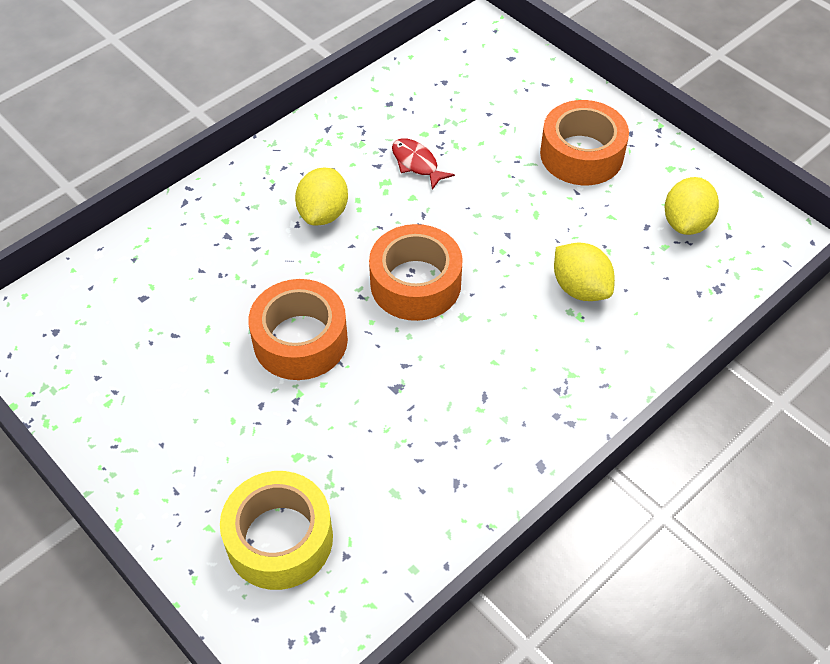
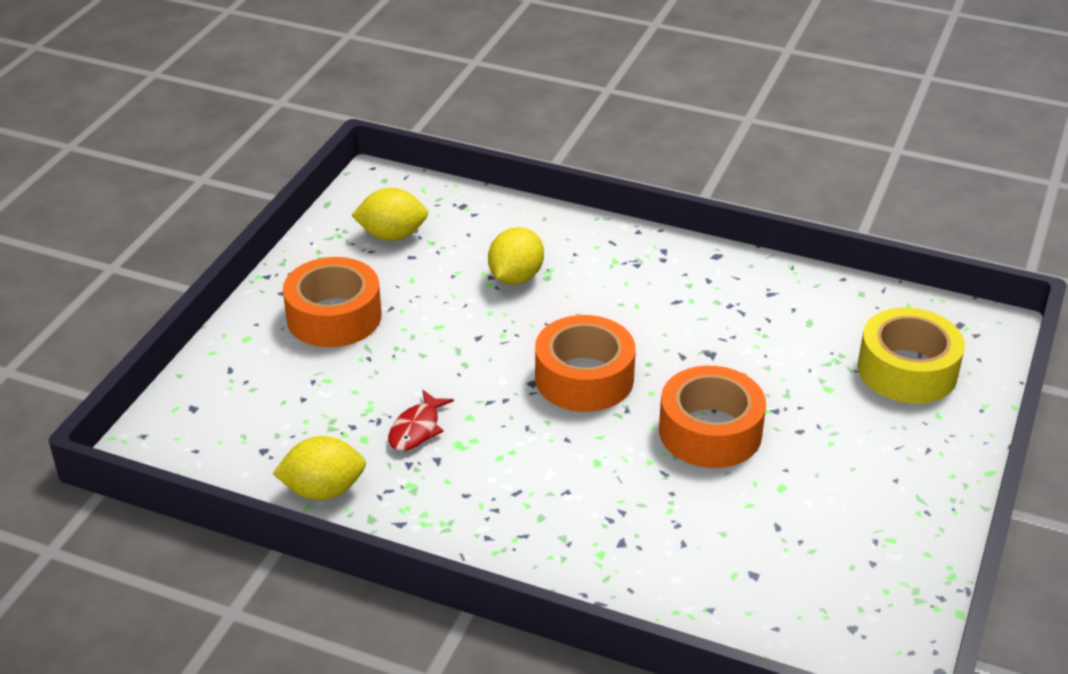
camera: 115 degrees left, 15 degrees down
yellow lemon [295,168,348,225] -> yellow lemon moved to [273,436,366,500]

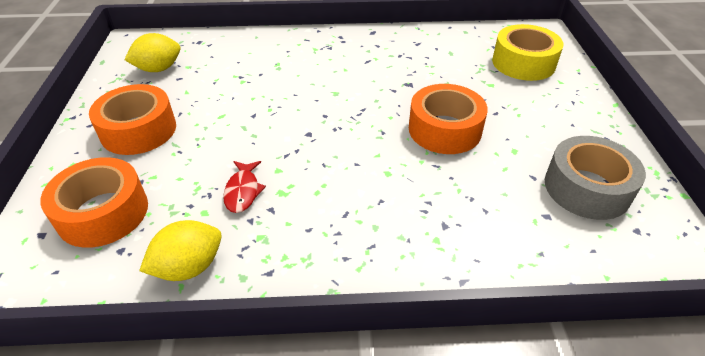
camera: 25 degrees left, 5 degrees up
yellow lemon [488,227,544,285] -> none
orange tape [535,315,636,412] -> orange tape moved to [40,157,148,248]
none -> grey tape [545,136,646,220]

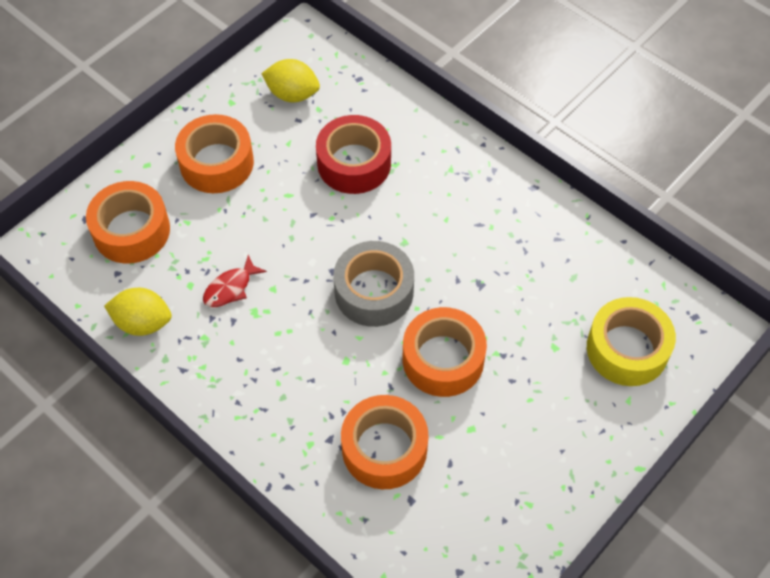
camera: 45 degrees right, 15 degrees up
grey tape [545,136,646,220] -> grey tape moved to [333,241,414,327]
none -> red tape [316,115,391,194]
none -> orange tape [341,395,428,489]

